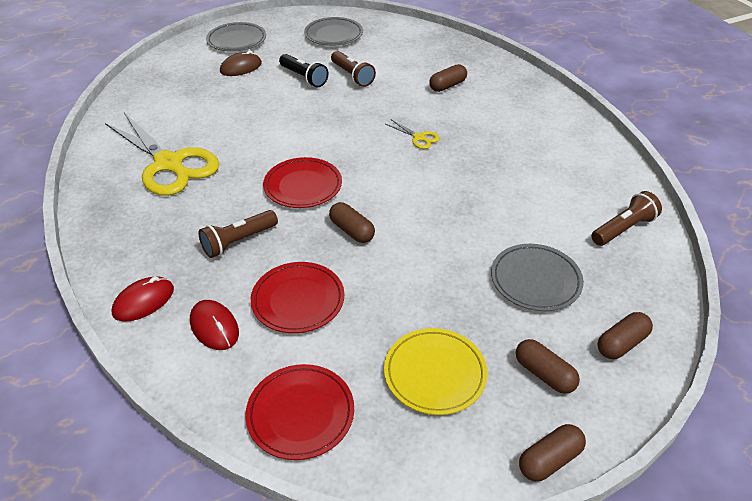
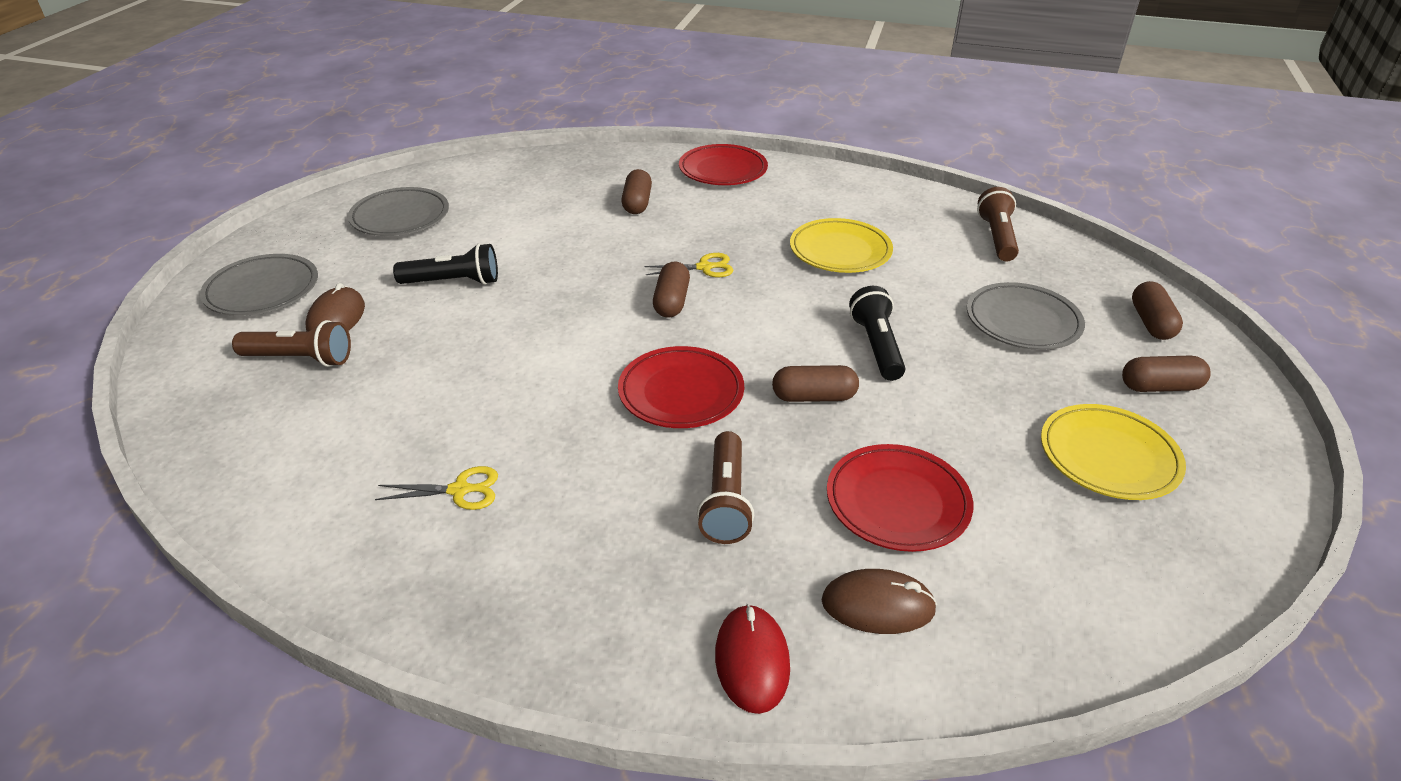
camera: 50 degrees left, 5 degrees down
yellow scissors [105,113,219,196] -> yellow scissors [375,466,498,510], size x0.41
red mouse [190,300,239,350] -> brown mouse [822,569,937,634]
red plate [245,364,354,460] -> red plate moved to [679,144,768,185]
brown flashlight [331,51,376,87] -> brown flashlight moved to [232,320,351,367]
brown capsule [519,424,586,481] -> brown capsule moved to [653,261,690,318]
none -> yellow plate [790,218,893,273]
none -> black flashlight [849,286,905,381]

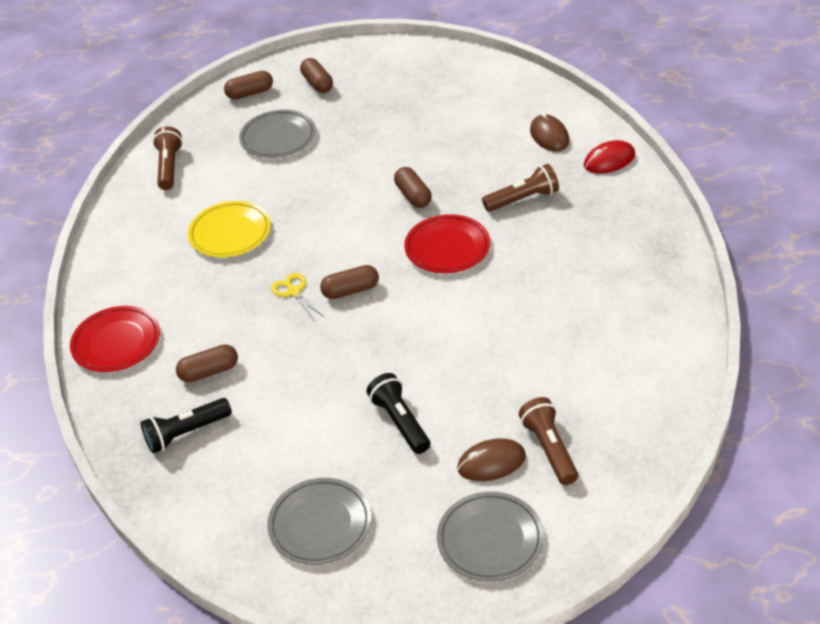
camera: 110 degrees left, 5 degrees up
yellow scissors [375,466,498,510] -> none
red plate [827,444,973,552] -> none
black flashlight [849,286,905,381] -> black flashlight moved to [141,398,232,454]
brown flashlight [977,187,1019,261] -> brown flashlight turned 105 degrees clockwise [153,126,183,190]
yellow plate [1041,404,1186,500] -> none

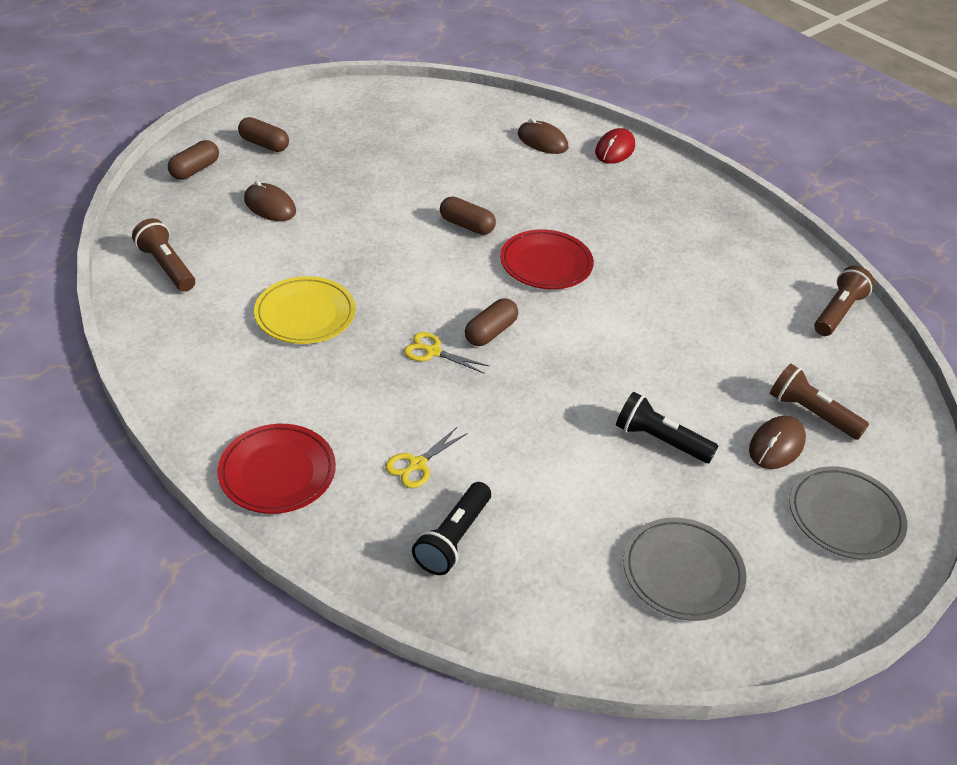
camera: 40 degrees left, 0 degrees up
brown capsule [176,344,238,382] -> yellow scissors [385,426,468,488]
grey plate [239,110,316,158] -> brown mouse [244,181,296,221]
brown flashlight [482,164,559,212] -> brown flashlight moved to [814,266,875,336]

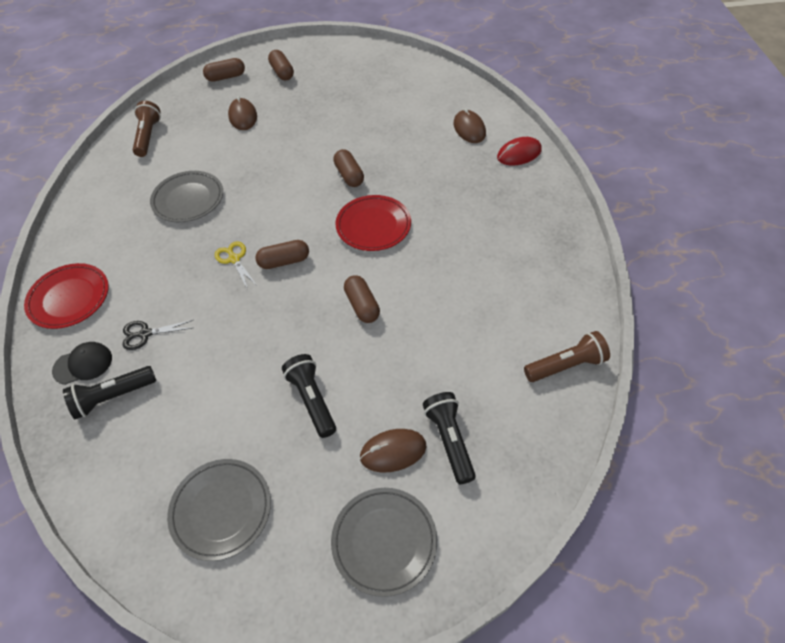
camera: 40 degrees right, 10 degrees up
yellow plate [254,276,356,344] -> grey plate [150,171,223,222]
yellow scissors [385,426,468,488] -> black scissors [123,320,193,350]
brown flashlight [770,364,869,440] -> black flashlight [423,392,476,484]
none -> black cap [52,342,112,385]
none -> brown capsule [344,275,380,323]

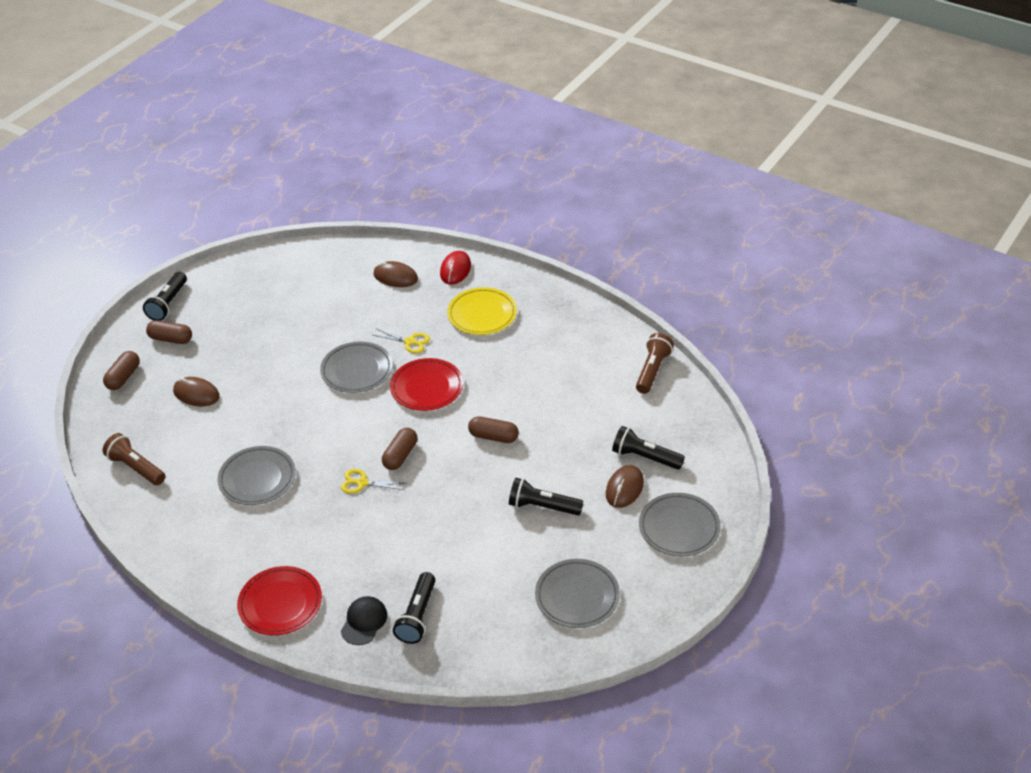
camera: 50 degrees left, 10 degrees down
black scissors [123,320,193,350] -> none
brown capsule [333,149,364,187] -> grey plate [320,342,393,393]
none -> black flashlight [143,272,187,321]
none -> yellow scissors [373,328,430,353]
none -> yellow plate [447,287,517,335]

